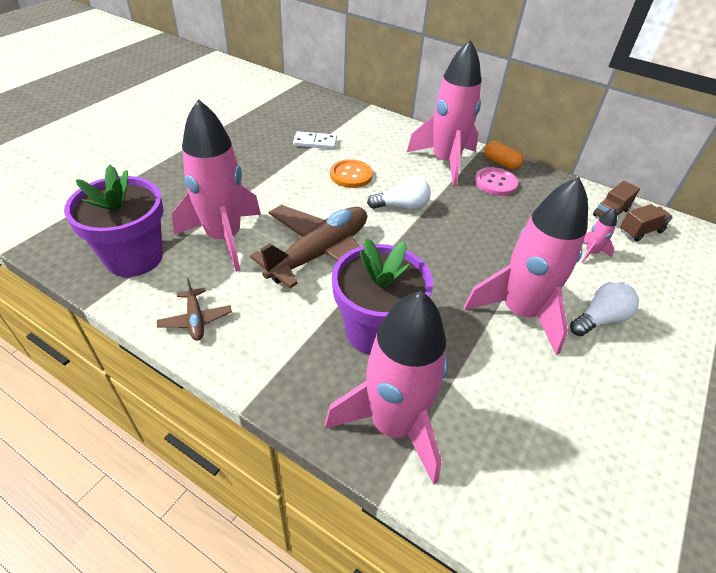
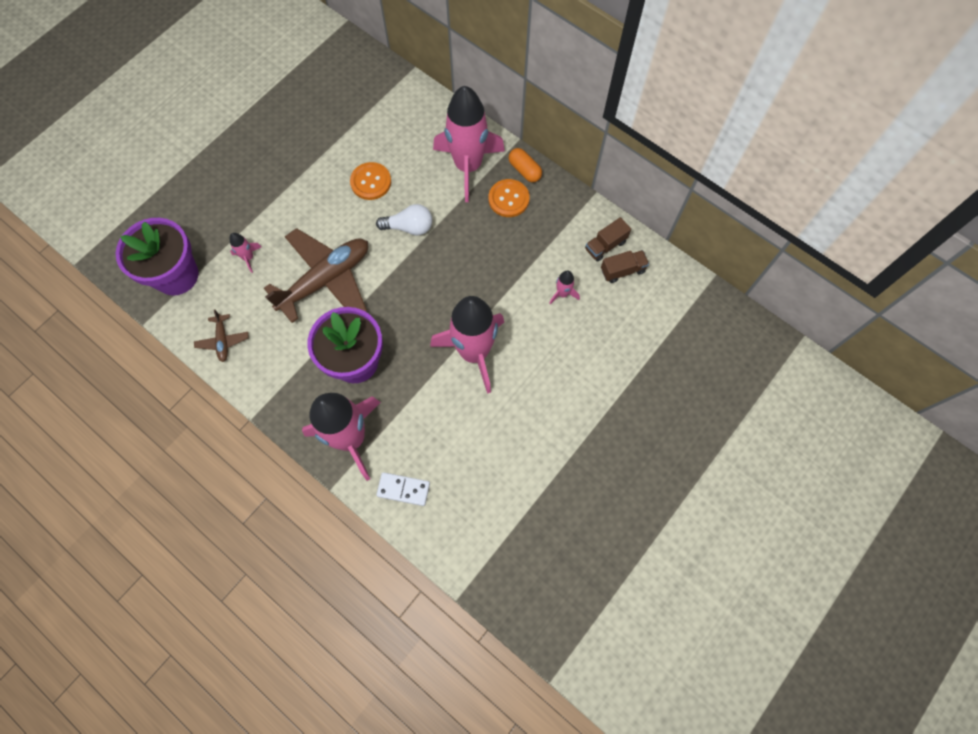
camera: 10 degrees right, 25 degrees up
pink rocket [172,99,261,272] -> pink rocket [230,233,261,273], size x0.40
white domino [293,131,337,149] -> white domino moved to [376,472,430,506]
pink button [475,167,518,196] -> orange button [489,179,530,217]
white light bulb [570,281,639,336] -> none

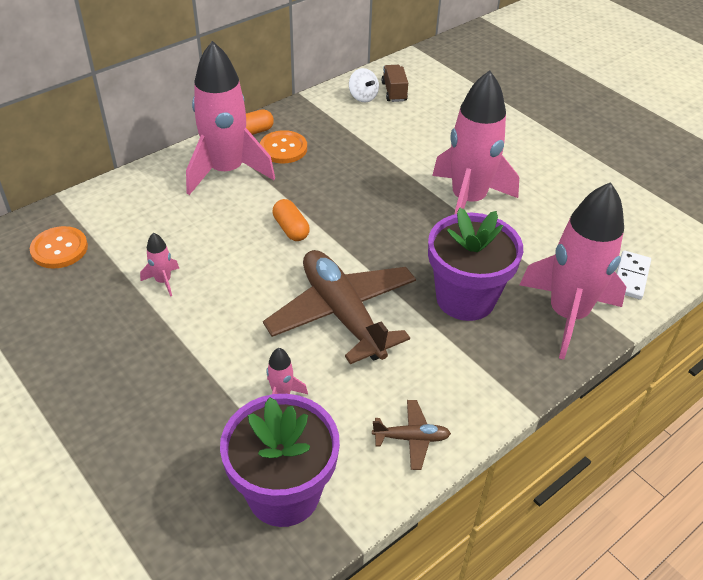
camera: 80 degrees left, 25 degrees down
orange button [350,162,391,200] -> orange button moved to [30,226,88,269]
white light bulb [376,204,432,235] -> orange capsule [272,199,310,241]
pink rocket [549,270,580,305] -> pink rocket moved to [140,232,179,297]
brown truck [585,217,631,262] -> white spinning top [349,68,379,102]

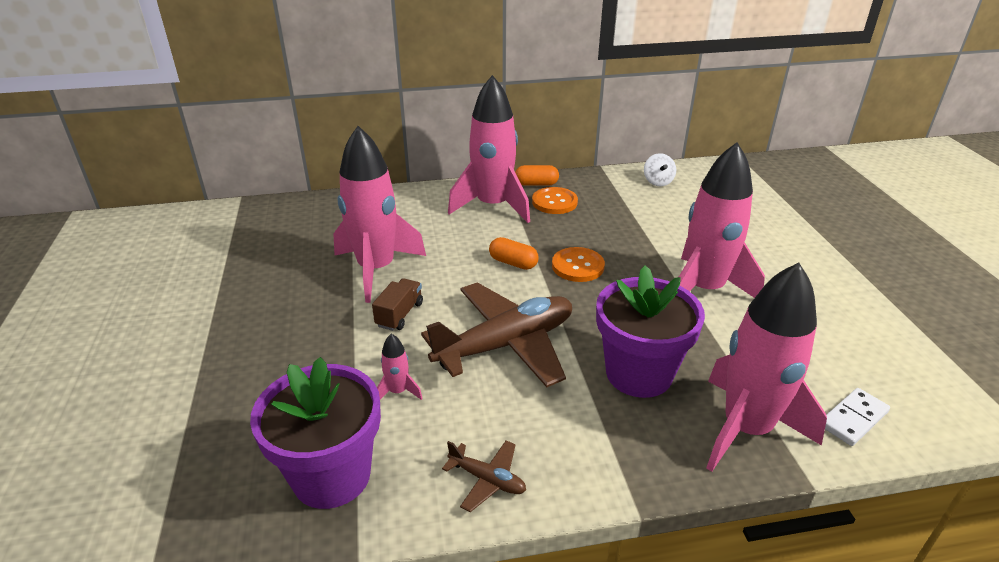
camera: 30 degrees right, 10 degrees down
orange button [30,226,88,269] -> orange button moved to [552,247,605,282]
pink rocket [140,232,179,297] -> pink rocket [333,126,426,303], size x2.50
brown plane [263,250,416,364] -> brown plane turned 60 degrees clockwise [421,282,572,387]
orange capsule [272,199,310,241] -> orange capsule turned 60 degrees counterclockwise [489,237,538,270]
brown truck [381,65,408,102] -> brown truck moved to [372,278,423,331]

